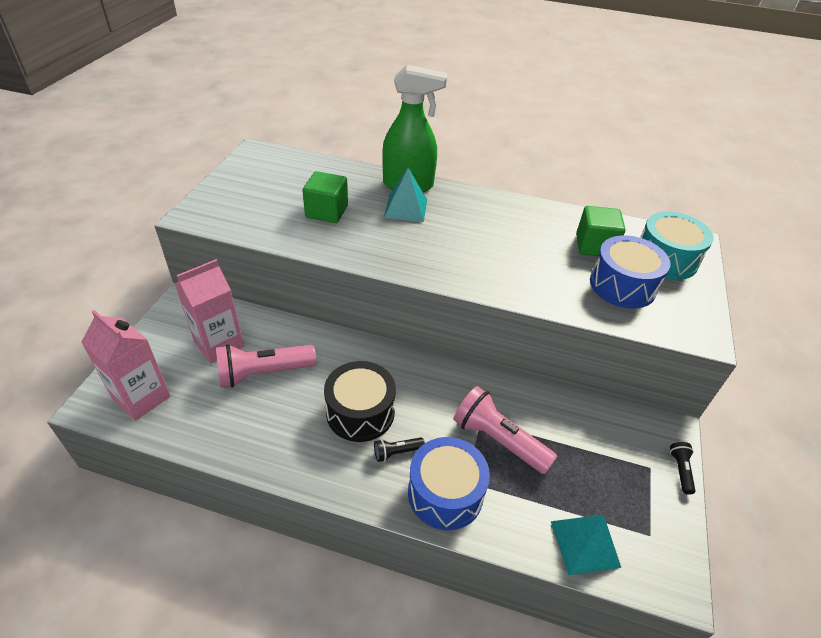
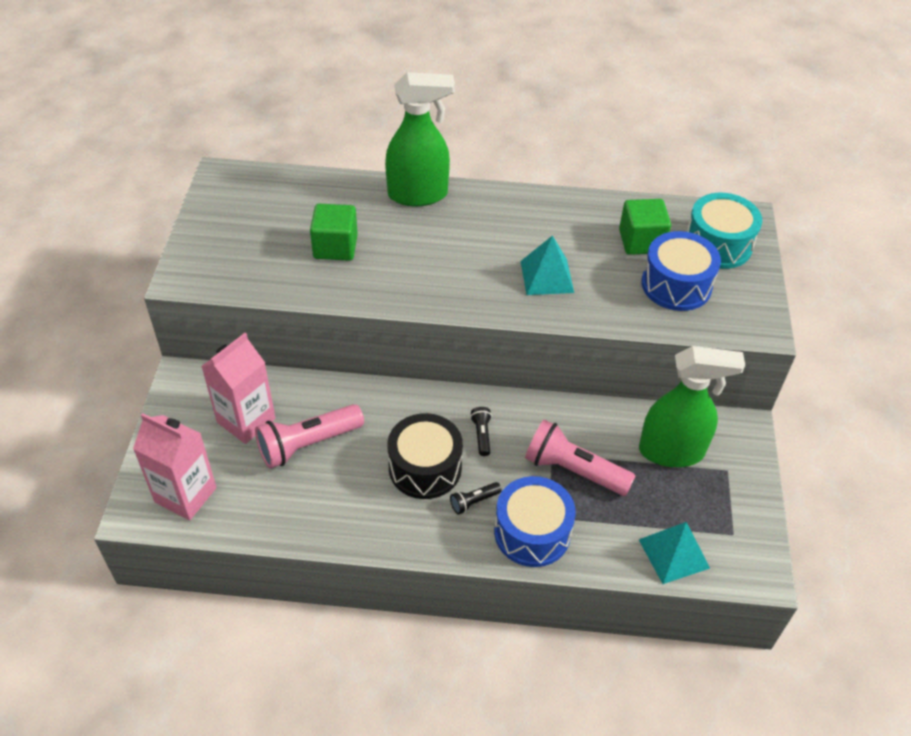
camera: 10 degrees left, 5 degrees up
turquoise pyramid [384,168,427,222] -> turquoise pyramid moved to [521,235,574,295]
black flashlight [670,442,695,495] -> black flashlight moved to [470,407,492,456]
none -> green spray bottle [639,346,745,467]

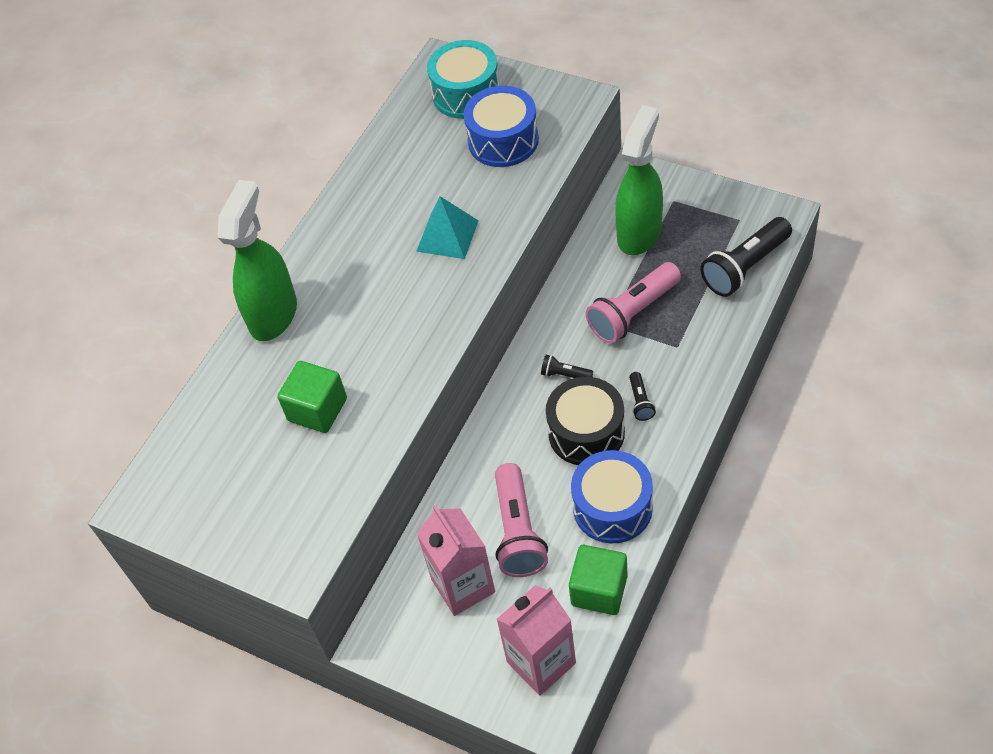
camera: 60 degrees left, 5 degrees up
blue drum [494,476,576,567] -> blue drum moved to [571,450,653,543]
green cube [619,199,671,255] -> green cube moved to [569,545,628,615]
turquoise pyramid [639,522,710,584] -> black flashlight [701,217,792,297]

